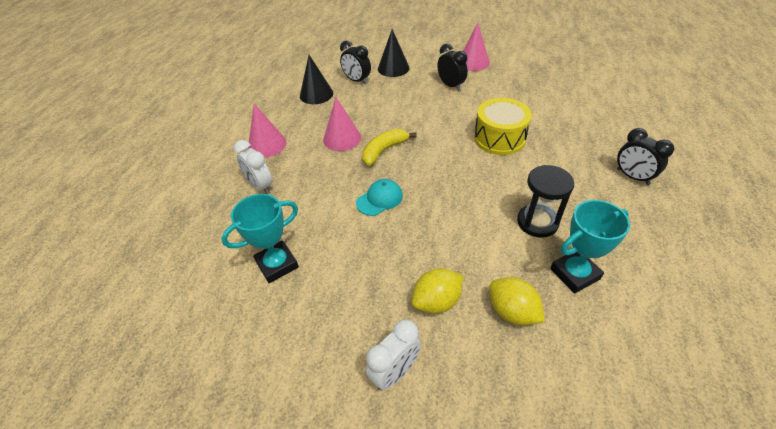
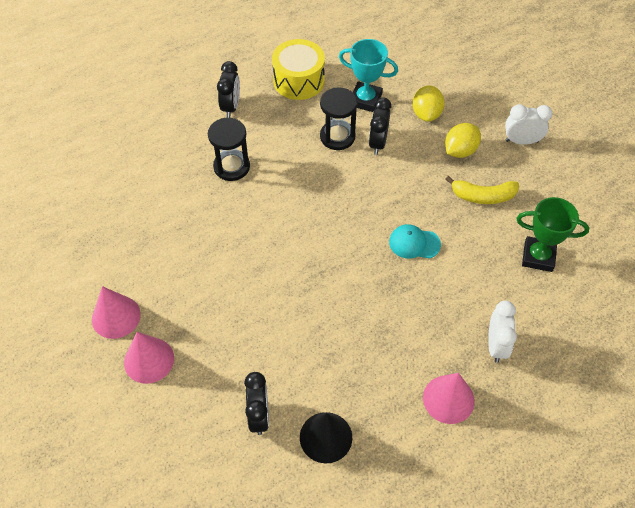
camera: 135 degrees left, 10 degrees up
turquoise trophy [221,194,299,283] -> green trophy [516,197,590,272]
pink cone [323,97,361,151] -> pink cone moved to [124,332,174,384]
yellow banana [362,129,417,166] -> yellow banana moved to [445,176,519,204]
black cone [378,29,410,77] -> none
yellow lemon [412,268,463,314] -> yellow lemon turned 60 degrees counterclockwise [445,123,481,158]
black clock [437,44,468,91] -> black clock moved to [369,97,391,155]
yellow drum [474,98,532,155] -> yellow drum moved to [272,39,325,100]
none -> black hourglass [208,118,250,181]

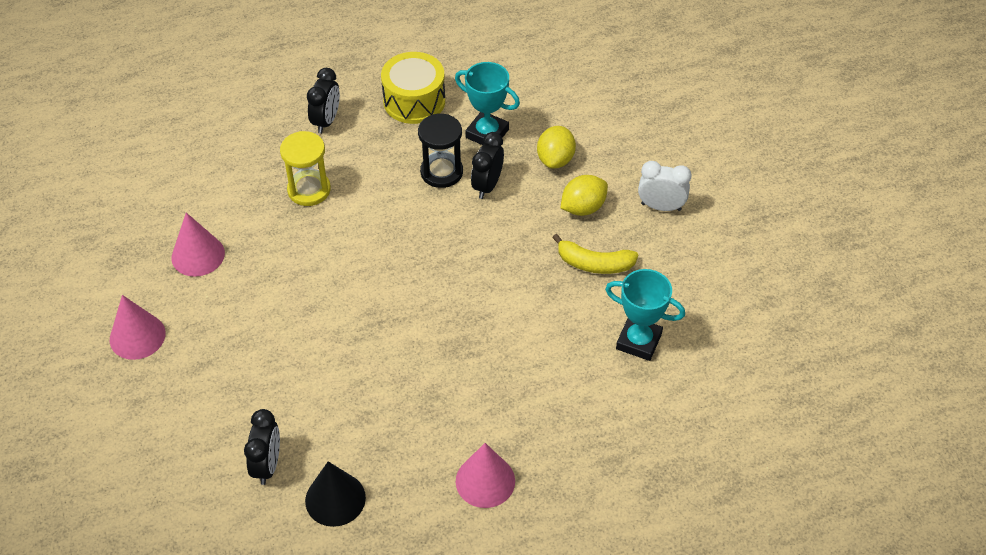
camera: 10 degrees right, 5 degrees down
pink cone [124,332,174,384] -> pink cone moved to [172,213,225,277]
black hourglass [208,118,250,181] -> yellow hourglass [280,131,331,206]
turquoise cap [389,224,441,259] -> none
white clock [488,301,517,363] -> none
green trophy [516,197,590,272] -> turquoise trophy [605,269,685,361]

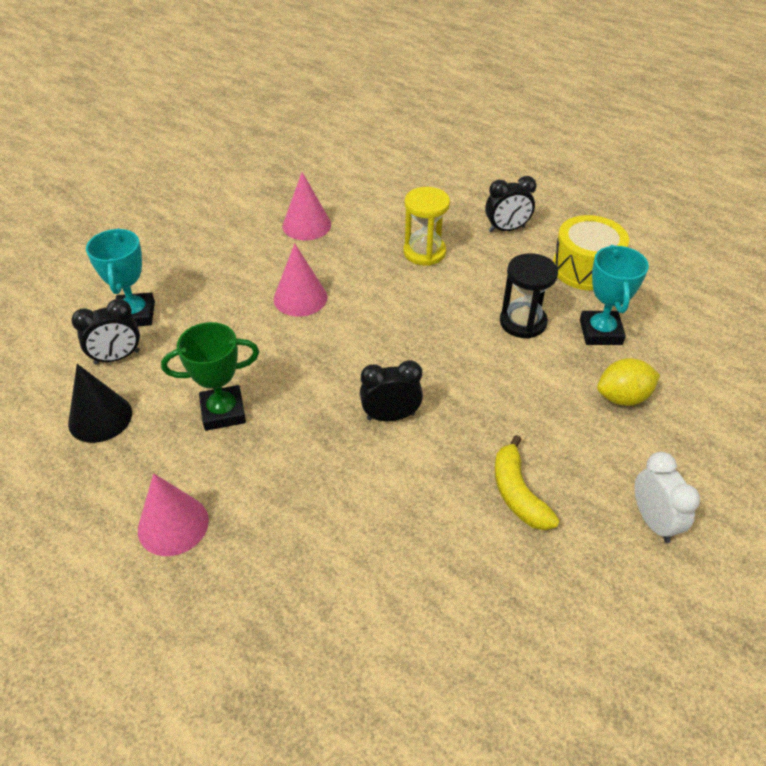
camera: 60 degrees right, 5 degrees down
pink cone [110,295,166,360] -> pink cone moved to [274,243,327,316]
black clock [471,132,504,199] -> black clock moved to [360,360,423,421]
yellow lemon [561,175,608,216] -> none
turquoise trophy [605,269,685,361] -> turquoise trophy moved to [86,228,155,326]
none -> green trophy [161,322,259,431]

